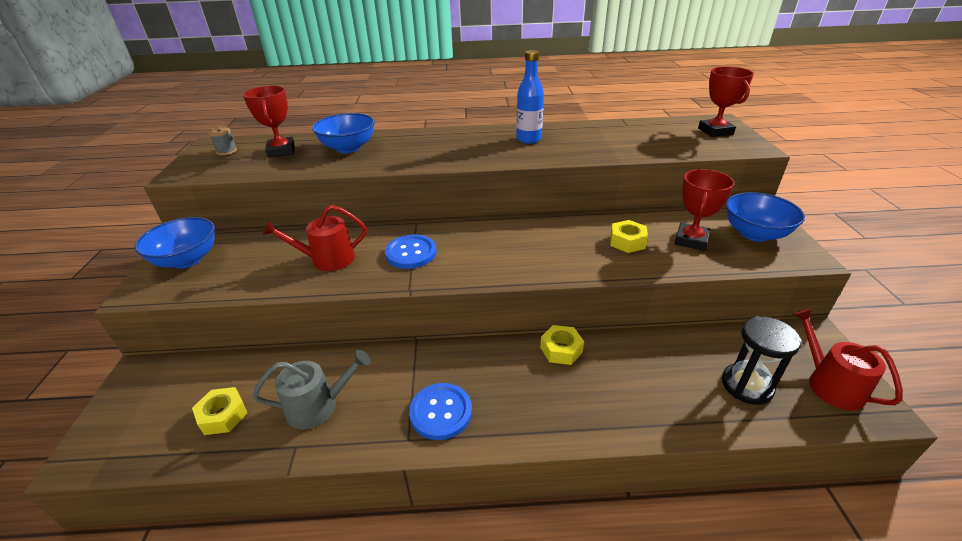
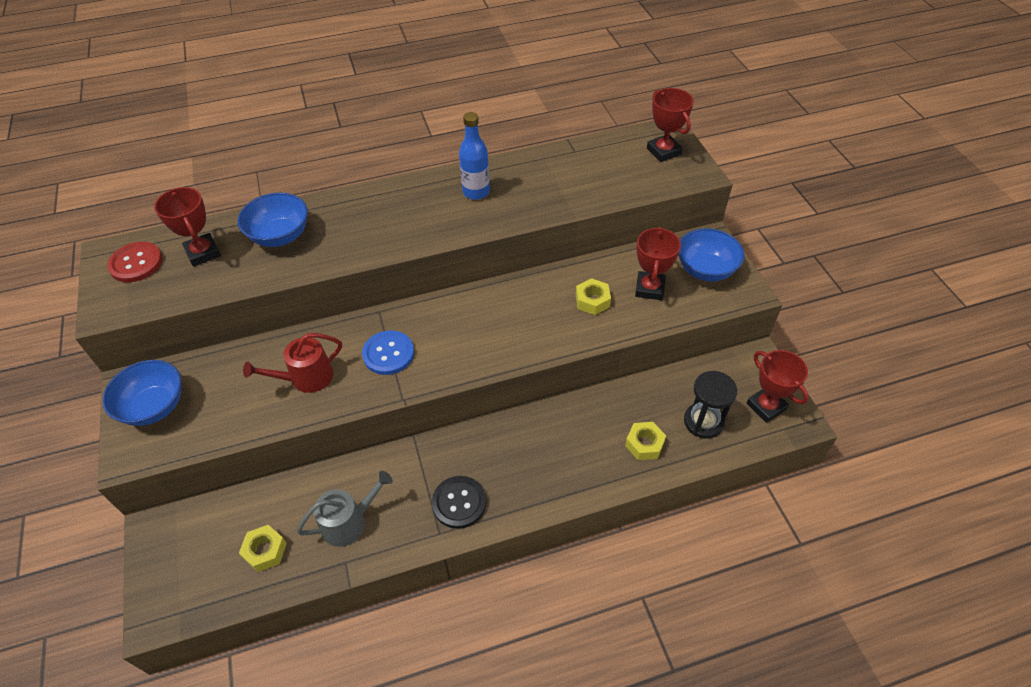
camera: 15 degrees left, 15 degrees up
grey spool [208,127,237,155] -> red button [107,242,163,282]
blue button [409,383,472,440] -> black button [432,476,486,529]
yellow nut [540,325,584,365] -> yellow nut moved to [625,422,666,460]
red watering can [793,309,903,410] -> red trophy [746,350,809,423]

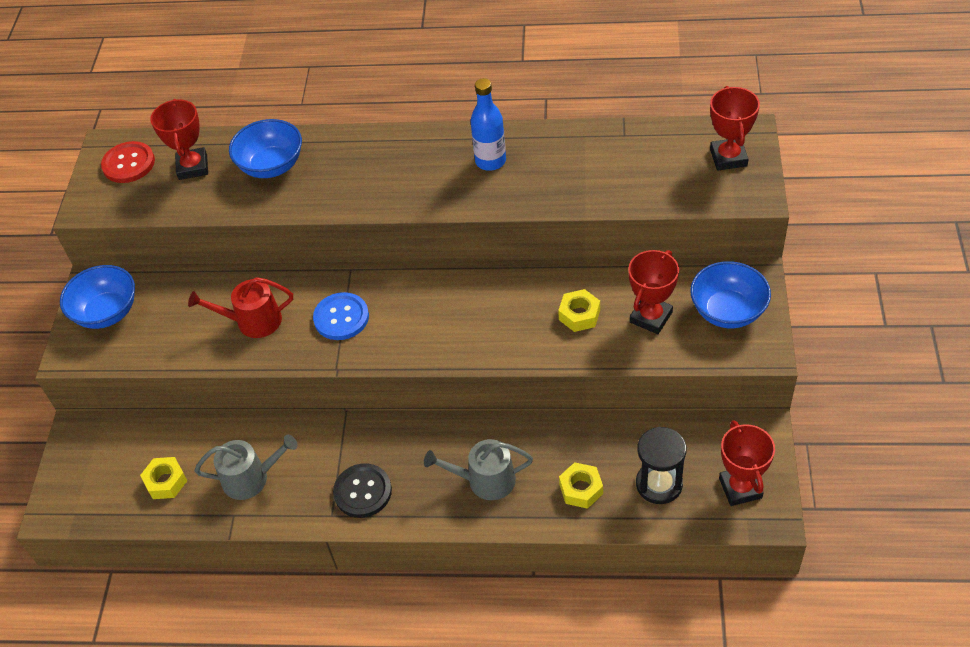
camera: 25 degrees right, 0 degrees up
none -> grey watering can [424,439,533,500]

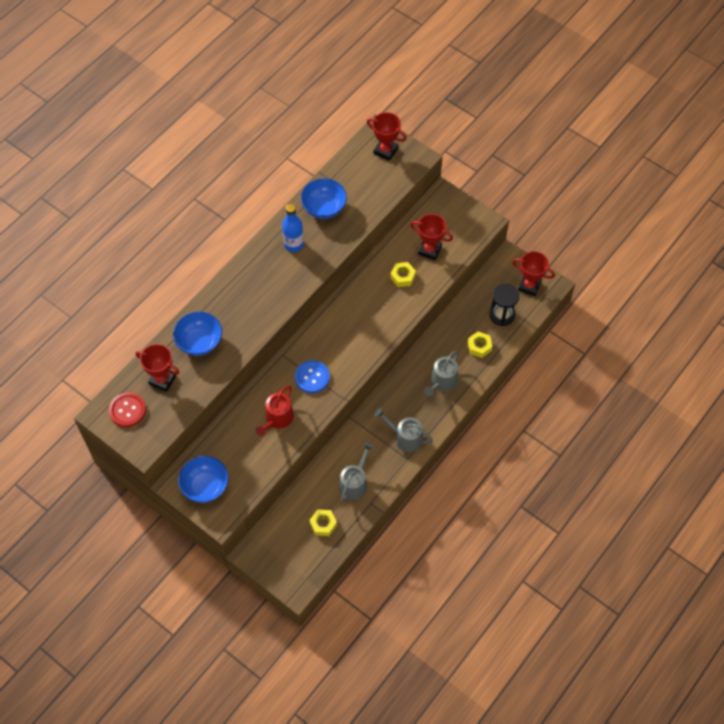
camera: 60 degrees left, 10 degrees up
black button [333,463,392,518] -> grey watering can [375,408,433,452]
red trophy [628,250,679,334] -> red trophy turned 45 degrees counterclockwise [410,214,453,260]
blue bowl [690,261,771,328] -> blue bowl moved to [301,178,347,219]

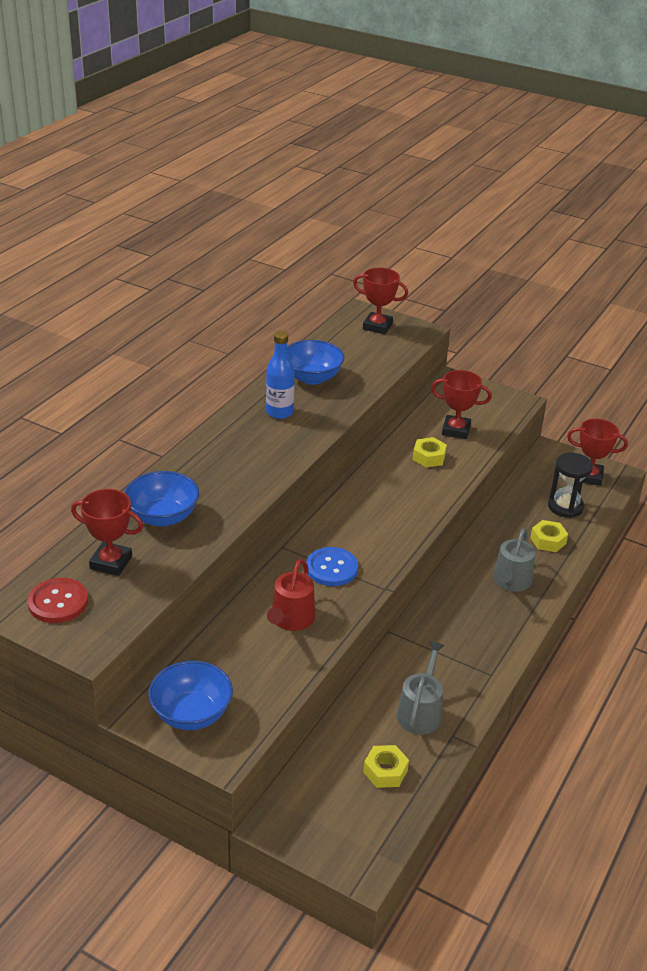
camera: 10 degrees left, 25 degrees down
grey watering can [375,408,433,452] -> none

